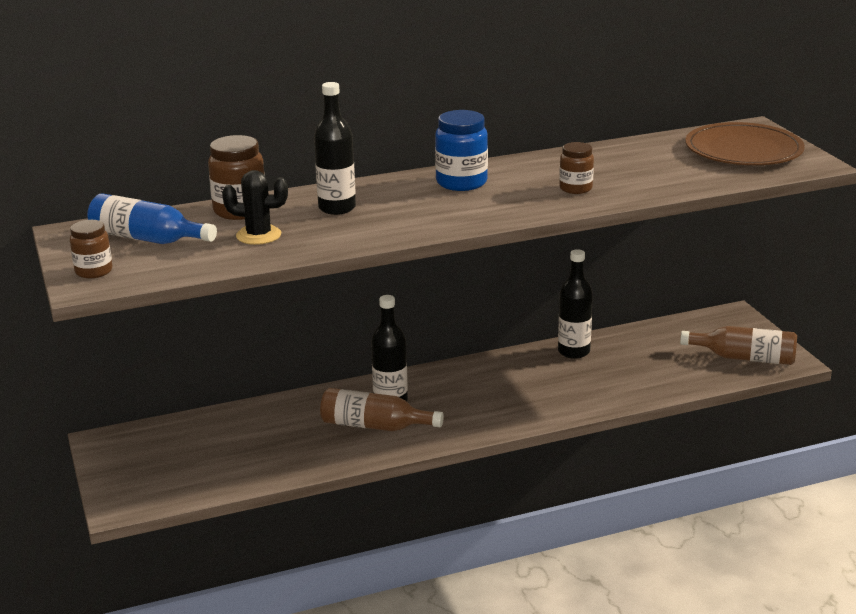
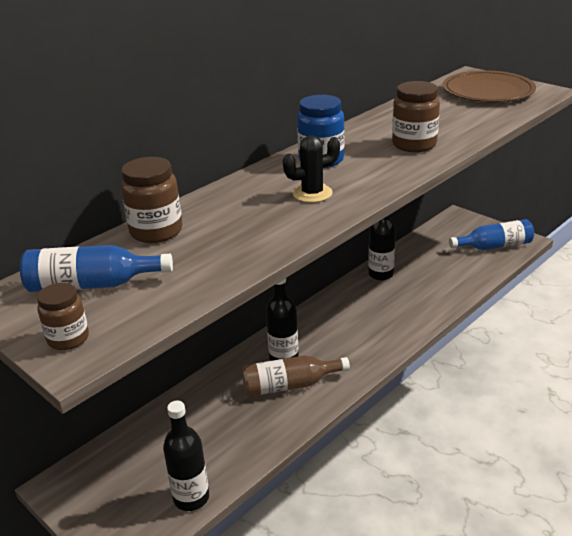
camera: 25 degrees left, 5 degrees up
black cactus [222,170,288,245] -> black cactus moved to [283,135,340,203]
black bottle [314,82,356,215] -> black bottle moved to [163,401,209,511]
brown jar [559,142,594,194] -> brown jar [392,81,440,152], size x1.58
brown bottle [680,326,797,365] -> blue bottle [449,219,534,250]

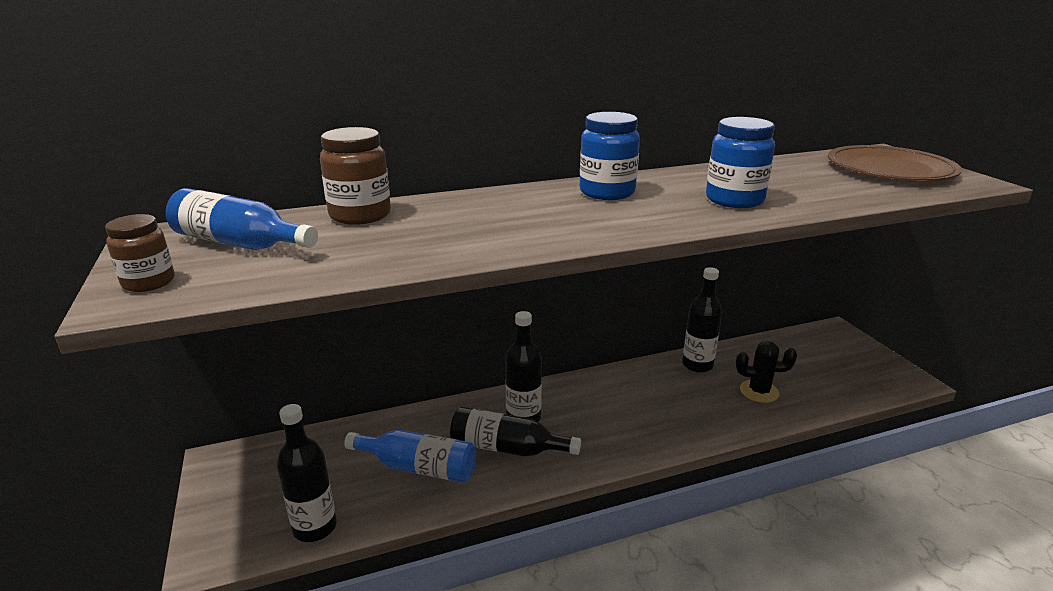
camera: 25 degrees right, 5 degrees down
brown bottle [242,355,350,397] -> black bottle [450,407,581,457]
black cactus [283,135,340,203] -> black cactus moved to [736,341,797,403]
brown jar [392,81,440,152] -> blue jar [706,117,775,208]
blue bottle [449,219,534,250] -> blue bottle moved to [344,430,476,483]

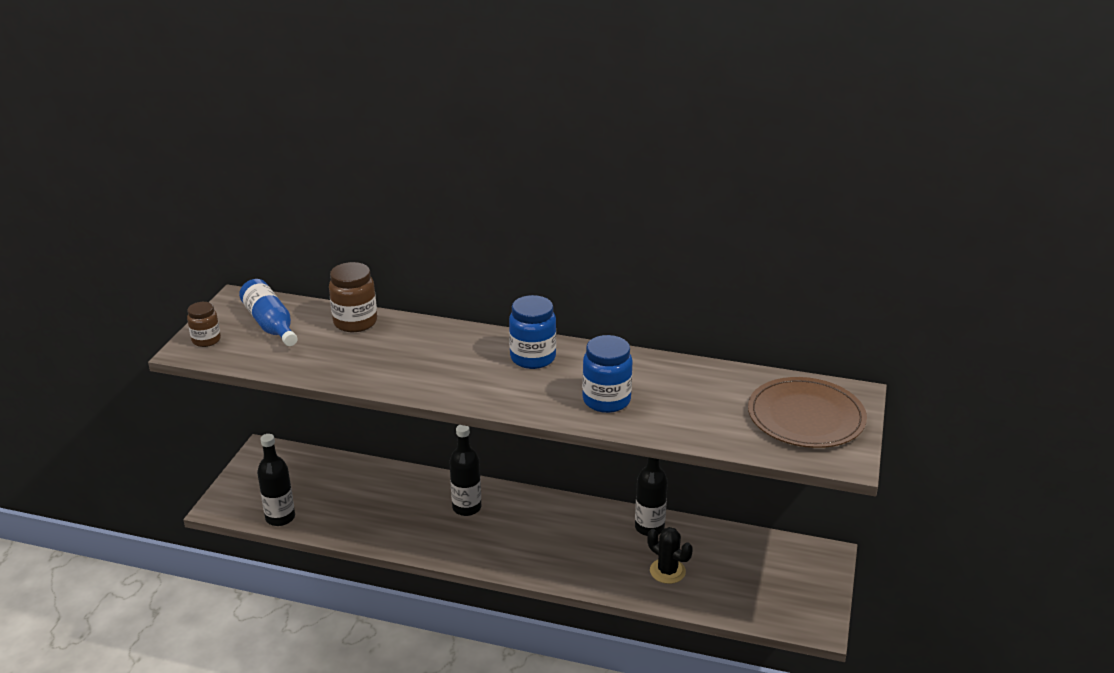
camera: 35 degrees right, 5 degrees up
blue bottle [344,430,476,483] -> none
black bottle [450,407,581,457] -> none

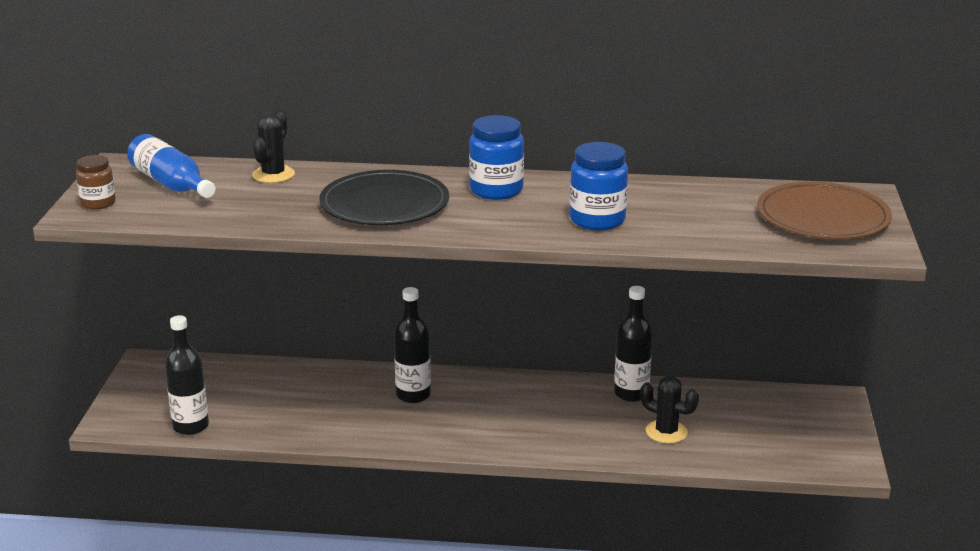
camera: 10 degrees left, 5 degrees down
brown jar [329,262,377,332] -> black cactus [252,111,295,183]
none -> black plate [319,170,449,225]

